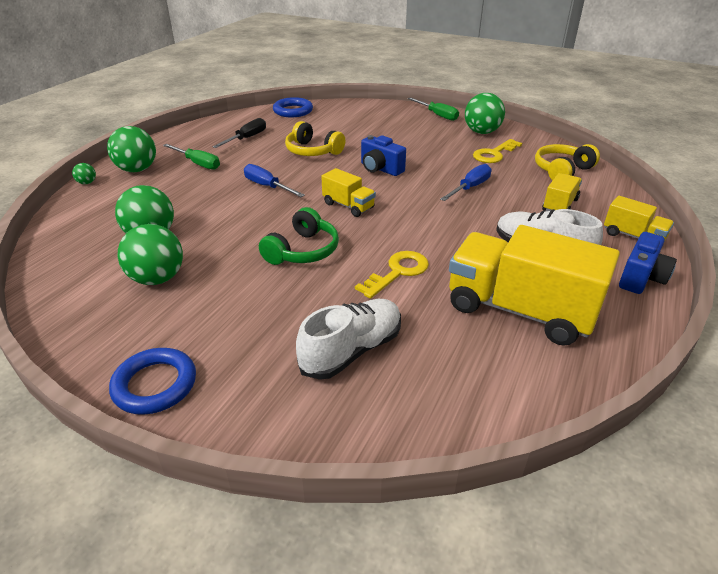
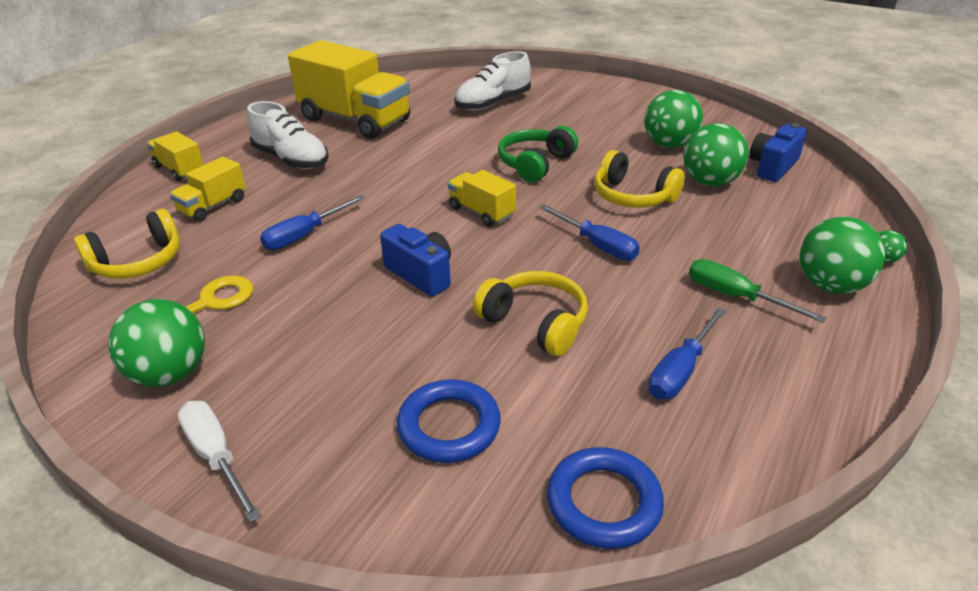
camera: 175 degrees left, 0 degrees up
blue ring [109,348,196,415] -> blue ring moved to [397,379,501,463]
black screwdriver [212,118,266,148] -> blue screwdriver [648,307,726,399]
yellow key [355,251,429,299] -> none
green screwdriver [408,97,459,121] -> white screwdriver [178,401,261,522]
blue camera [619,232,677,294] -> blue camera moved to [749,123,807,182]
none -> yellow headphones [594,150,685,208]

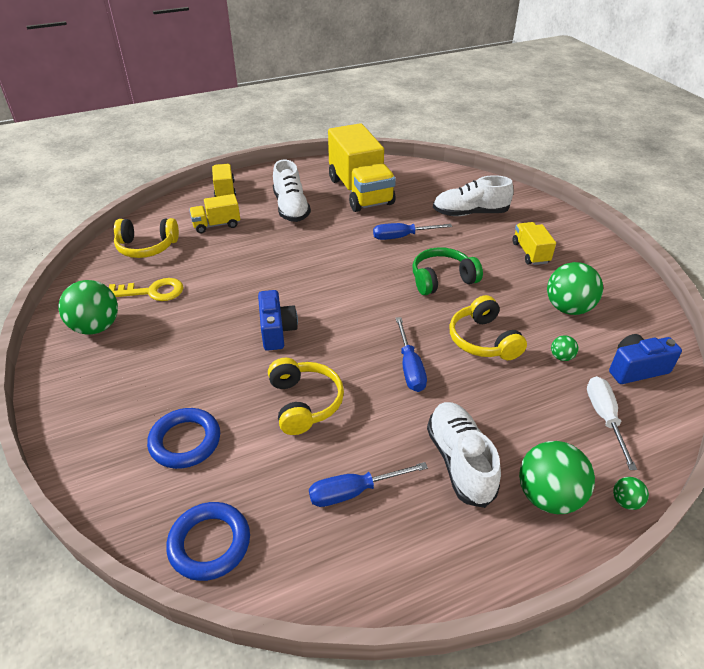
camera: 35 degrees right, 5 degrees up
white screwdriver [178,401,261,522] -> white screwdriver moved to [587,376,637,470]
blue screwdriver [260,195,365,250] -> blue screwdriver moved to [373,223,452,240]
yellow truck [448,170,516,227] -> yellow truck moved to [513,222,556,265]
green ball [684,123,749,186] -> green ball [551,335,578,361], size x0.46
green screwdriver [689,259,827,323] -> white shoe [427,402,501,508]

